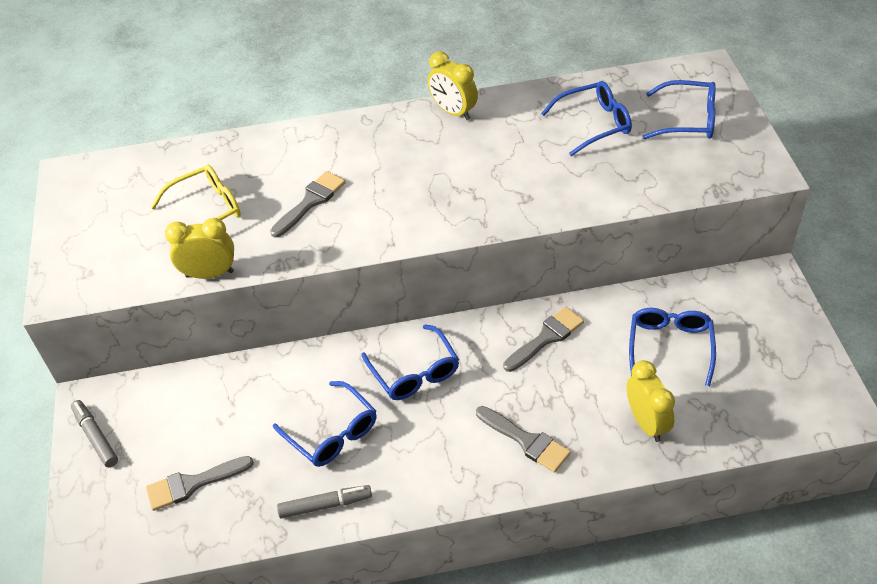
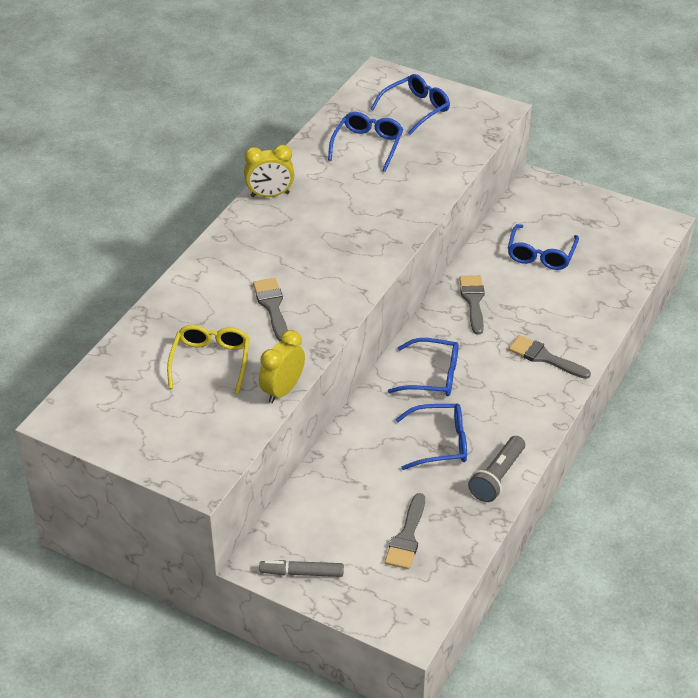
camera: 55 degrees left, 5 degrees down
grey marker [277,485,372,519] -> grey flashlight [468,436,525,502]
grey brush [476,406,571,473] -> grey brush turned 135 degrees counterclockwise [509,335,591,379]
yellow clock [627,360,675,442] -> none
blue glasses [629,308,716,386] -> blue glasses turned 120 degrees counterclockwise [508,224,579,270]

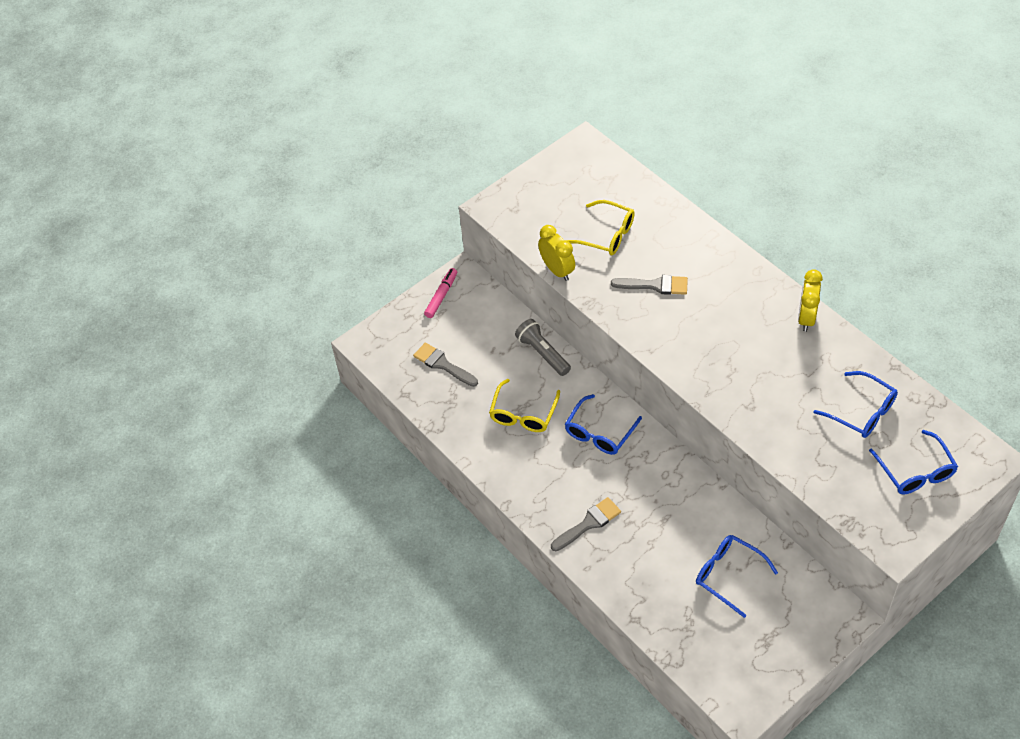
camera: 115 degrees right, 10 degrees up
grey marker [259,560,344,577] -> pink marker [424,268,457,318]
blue glasses [395,404,467,470] -> yellow glasses [489,379,560,432]
grey brush [459,275,485,335] -> none
grey flashlight [468,436,525,502] -> grey flashlight moved to [515,319,571,376]

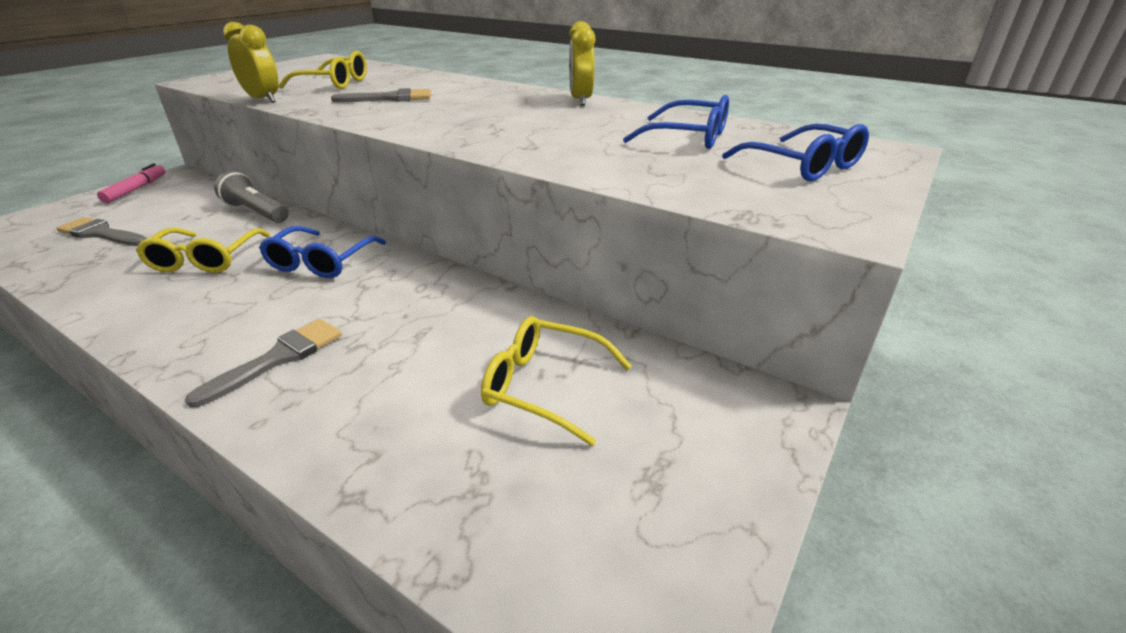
camera: 20 degrees left, 20 degrees down
blue glasses [696,535,778,618] -> yellow glasses [481,316,632,446]

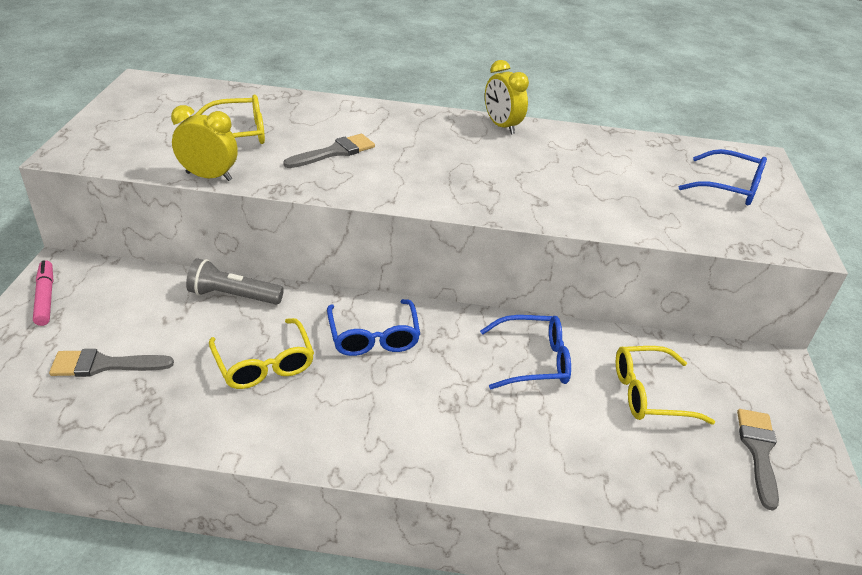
camera: 30 degrees left, 5 degrees up
grey brush [185,319,342,408] -> grey brush moved to [737,409,779,511]
blue glasses [623,95,729,149] -> blue glasses moved to [480,315,571,389]

